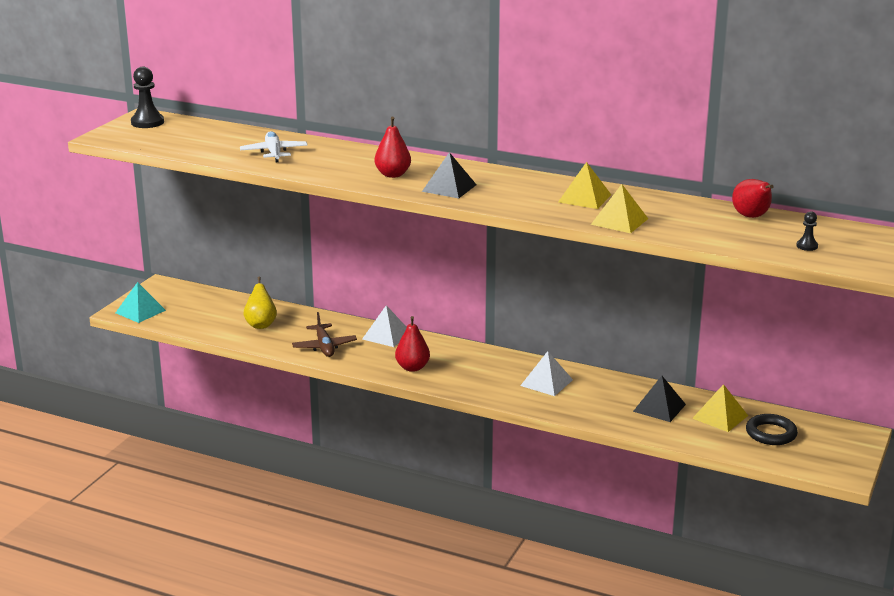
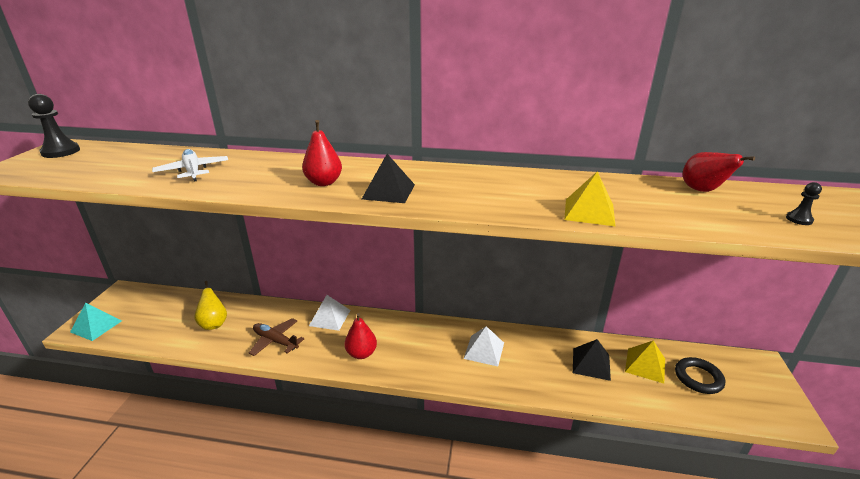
camera: 15 degrees left, 5 degrees up
brown plane [292,312,357,357] -> brown plane turned 150 degrees clockwise [249,318,305,356]
yellow pyramid [558,162,611,209] -> none

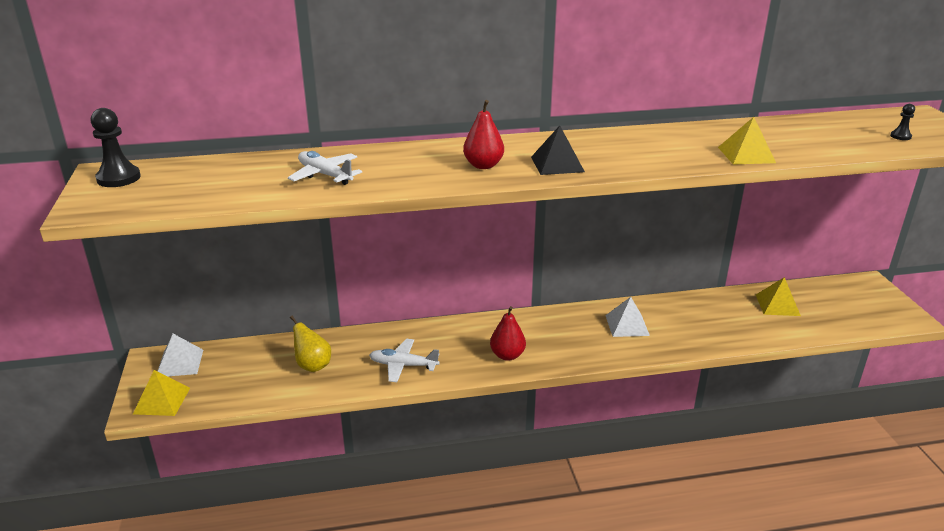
camera: 20 degrees left, 0 degrees up
turquoise pyramid [70,303,122,341] -> yellow pyramid [133,370,190,416]
brown plane [249,318,305,356] -> white plane [369,339,440,382]
white pyramid [309,295,350,331] -> white pyramid moved to [157,334,203,377]
black pyramid [573,339,611,381] -> none
black ring [675,357,725,394] -> none
red pear [683,152,755,192] -> none

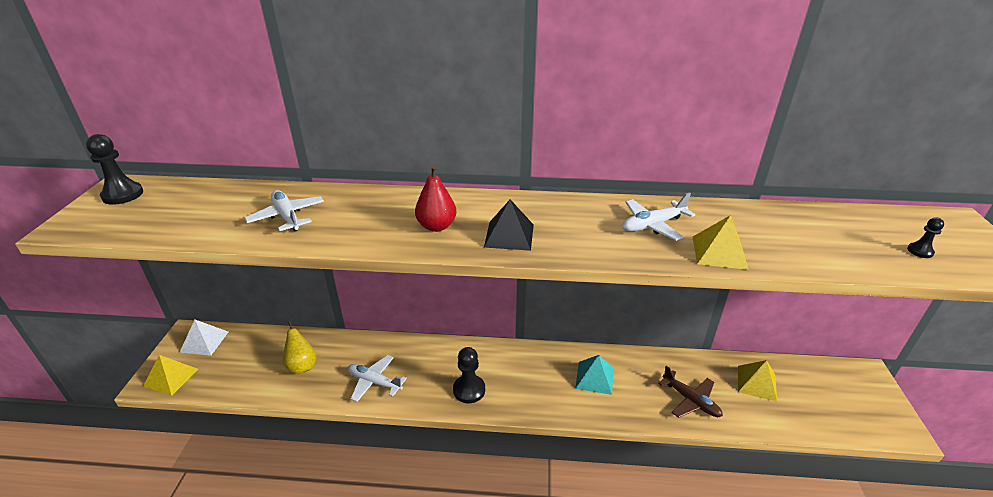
camera: 15 degrees right, 5 degrees up
red pear [490,306,526,361] -> black pawn [453,347,485,403]
white pyramid [605,297,650,337] -> turquoise pyramid [575,355,614,395]
none -> white plane [622,193,695,241]
none -> brown plane [658,366,723,418]

